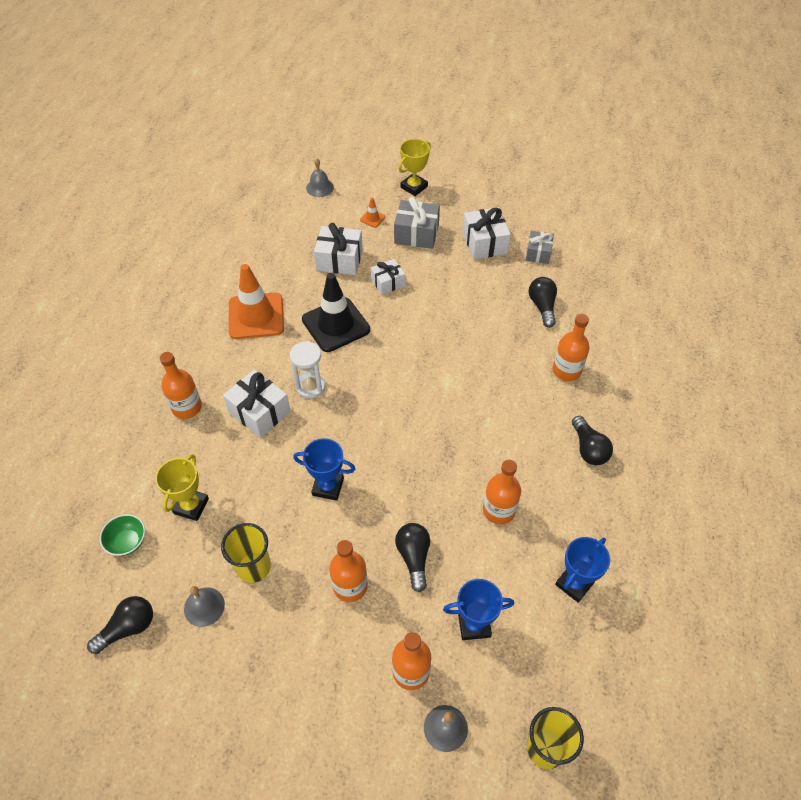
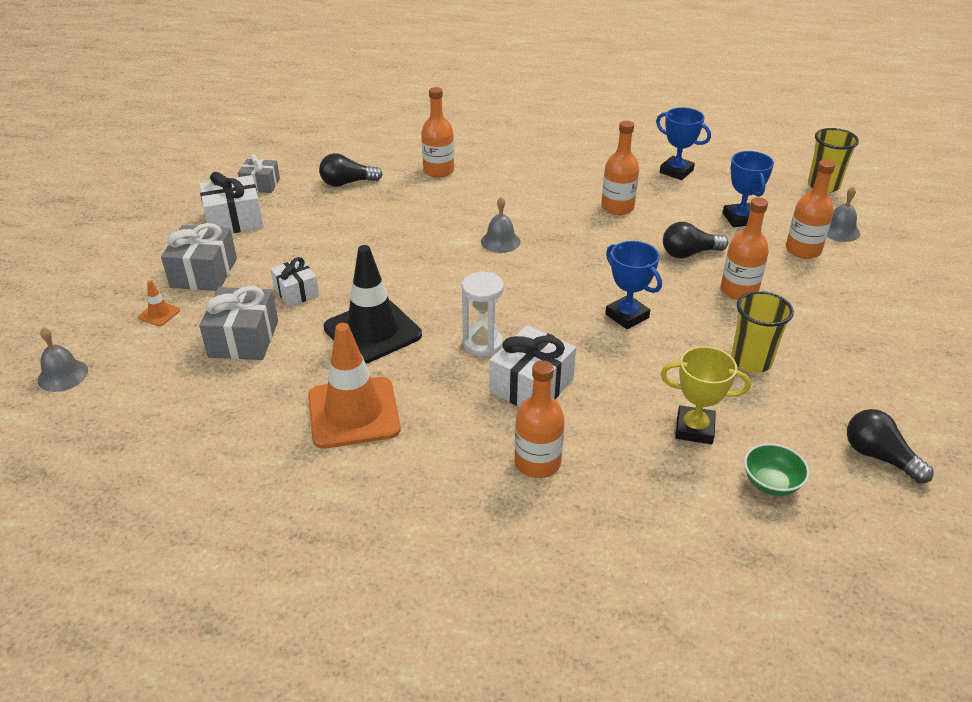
camera: 95 degrees left, 15 degrees down
grey bell [184,586,225,627] -> grey bell moved to [481,197,520,253]
blue trophy [293,438,355,501] -> blue trophy turned 45 degrees counterclockwise [605,241,662,329]
white gift [314,223,363,275] -> grey gift [199,286,278,360]
yellow trophy [398,139,431,196] -> none
black light bulb [572,416,613,465] -> none

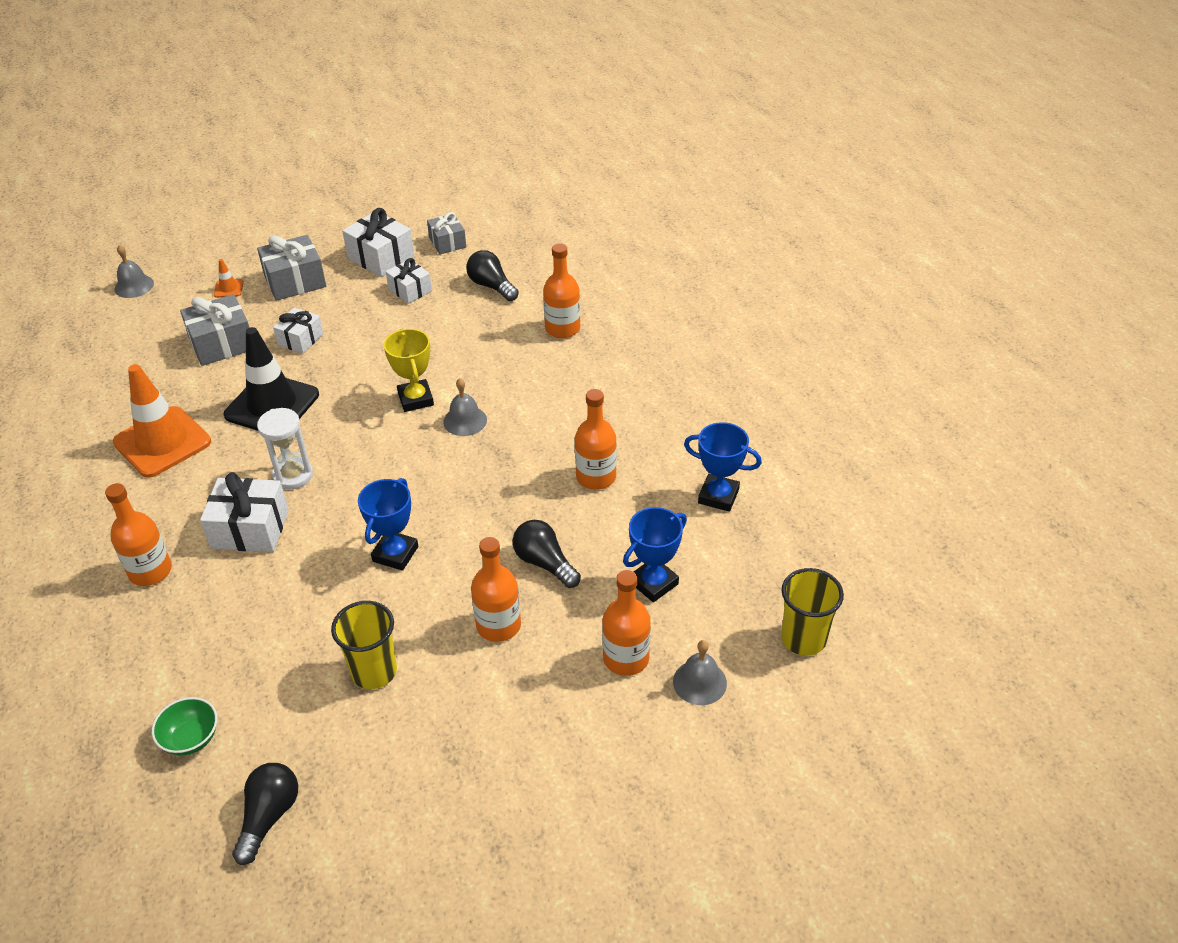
camera: 60 degrees right, 5 degrees up
blue trophy [656,107,711,180] -> blue trophy turned 75 degrees counterclockwise [684,422,762,512]
yellow trophy [660,346,751,444] -> yellow trophy moved to [384,329,434,412]
none -> white gift [386,258,432,304]

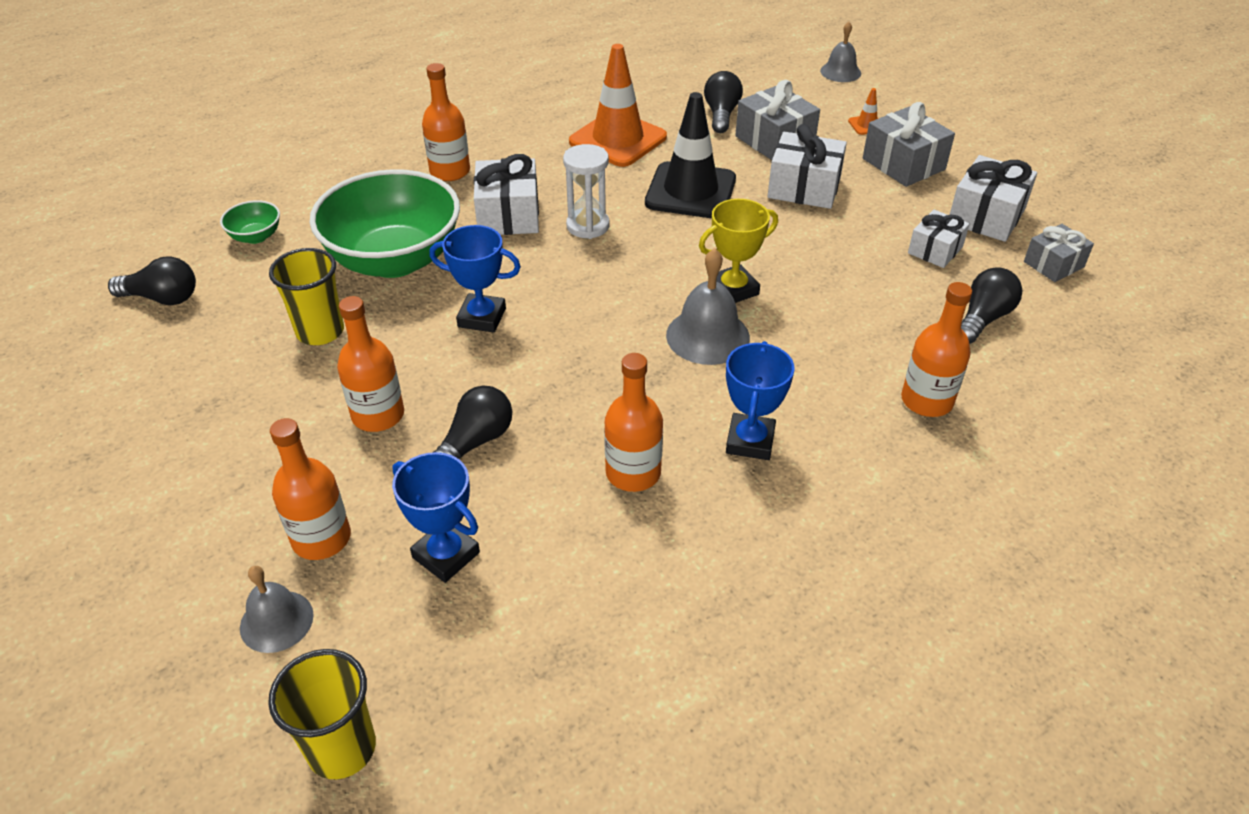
camera: 80 degrees right, 0 degrees up
white gift [273,308,324,354] -> white gift [767,124,847,209], size x1.56
grey bell [443,378,487,436] -> grey bell [666,248,750,365], size x1.50
blue trophy [684,422,762,512] -> blue trophy moved to [726,341,794,460]
none -> green bowl [310,169,460,278]
none -> black light bulb [704,71,743,133]

